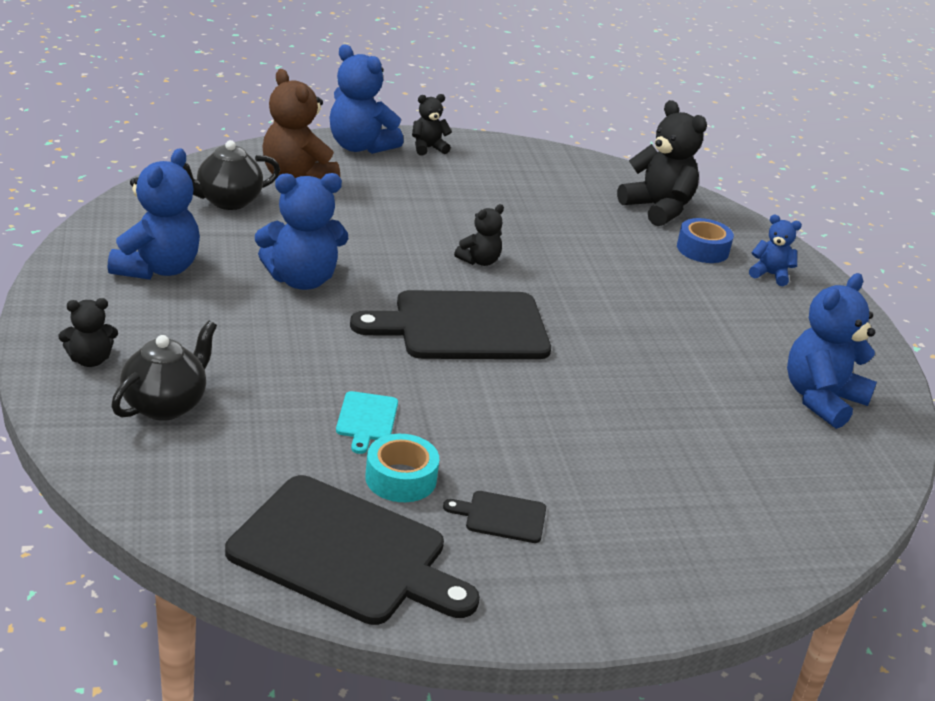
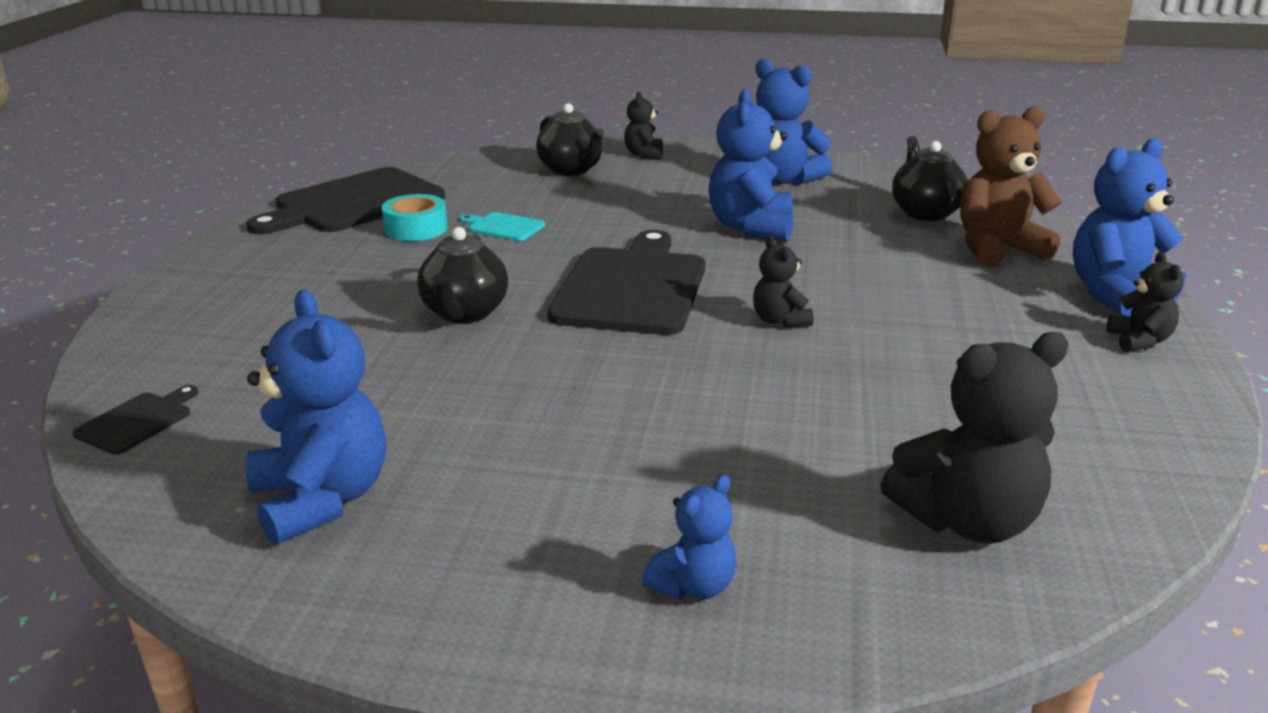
camera: 115 degrees right, 5 degrees down
black cutting board [443,491,546,543] -> black cutting board moved to [73,385,199,454]
blue tape [677,218,734,263] -> none
none -> black teapot [417,227,508,323]

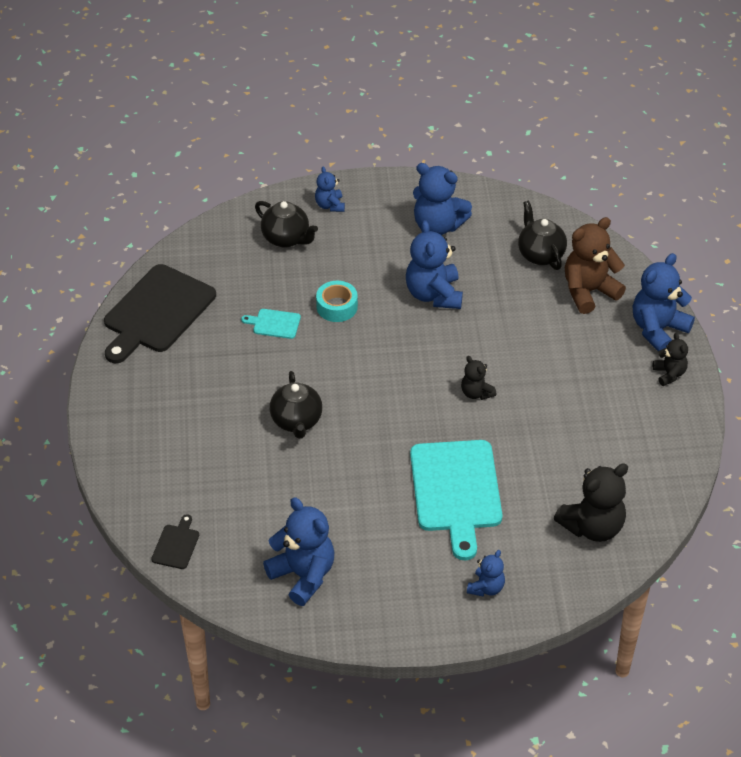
camera: 15 degrees left, 20 degrees up
turquoise tape [381,194,447,241] -> turquoise tape moved to [316,281,358,322]
black cutting board [547,230,705,335] -> none
black teddy bear [624,92,663,159] -> blue teddy bear [315,166,345,212]
none -> turquoise cutting board [410,440,503,560]

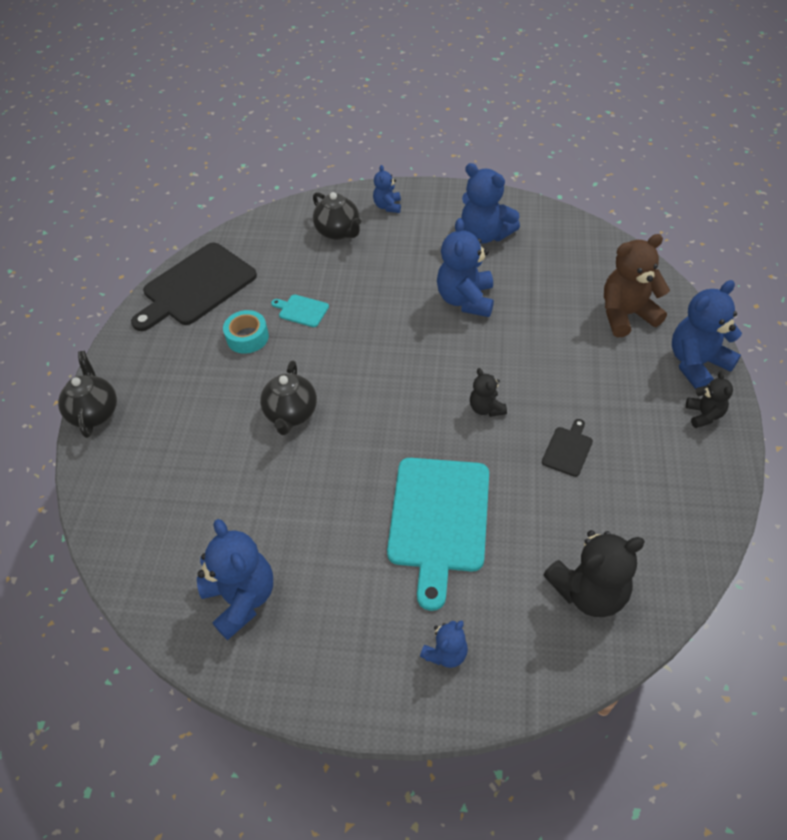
camera: 15 degrees right, 5 degrees up
black cutting board [151,514,199,569] -> black cutting board moved to [542,419,593,477]
turquoise tape [316,281,358,322] -> turquoise tape moved to [223,310,269,354]
black teapot [518,201,567,270] -> black teapot moved to [58,351,117,438]

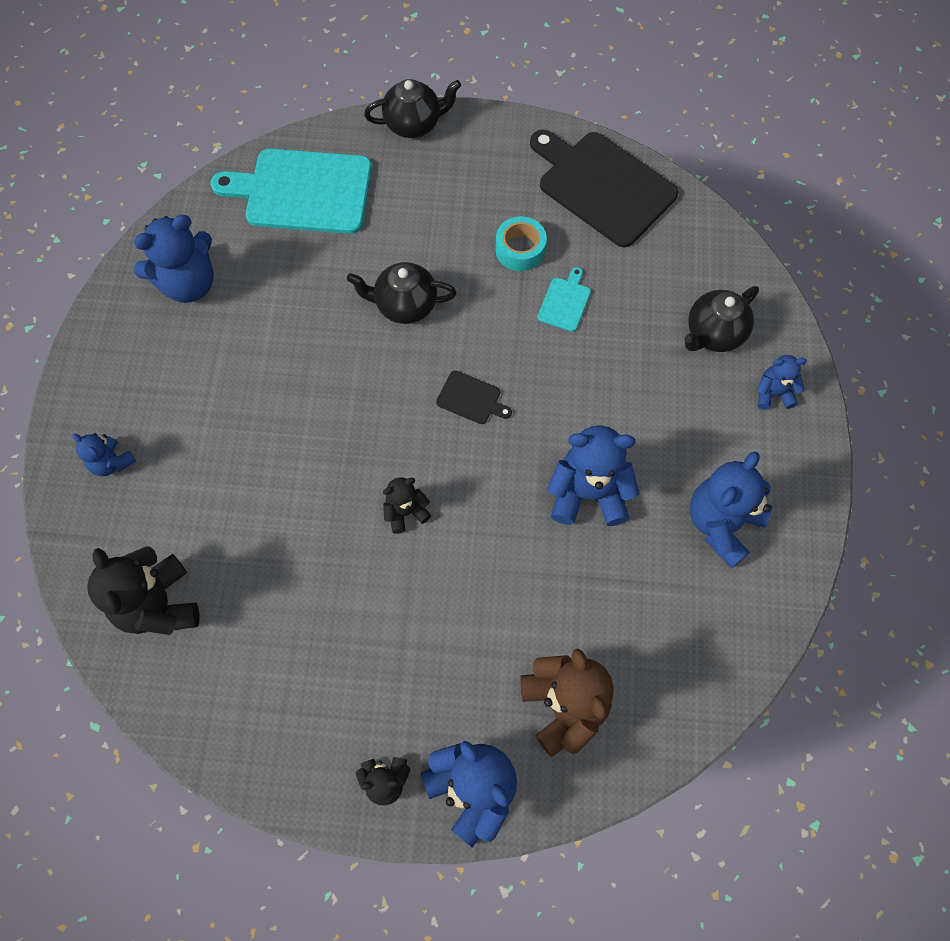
camera: 85 degrees right, 15 degrees up
turquoise cutting board [387,458,489,611] -> turquoise cutting board moved to [211,148,372,234]
black cutting board [542,419,593,477] -> black cutting board moved to [436,370,512,424]

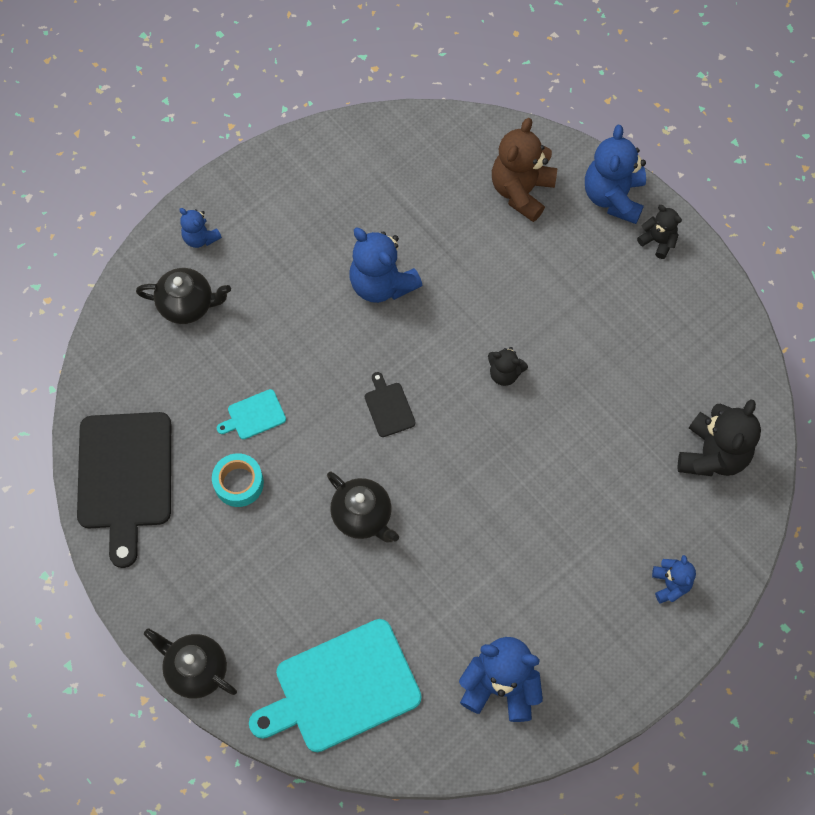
camera: 135 degrees left, 0 degrees up
turquoise cutting board [211,148,372,234] -> turquoise cutting board turned 105 degrees clockwise [249,619,422,752]
blue teddy bear [690,451,772,568] -> none

